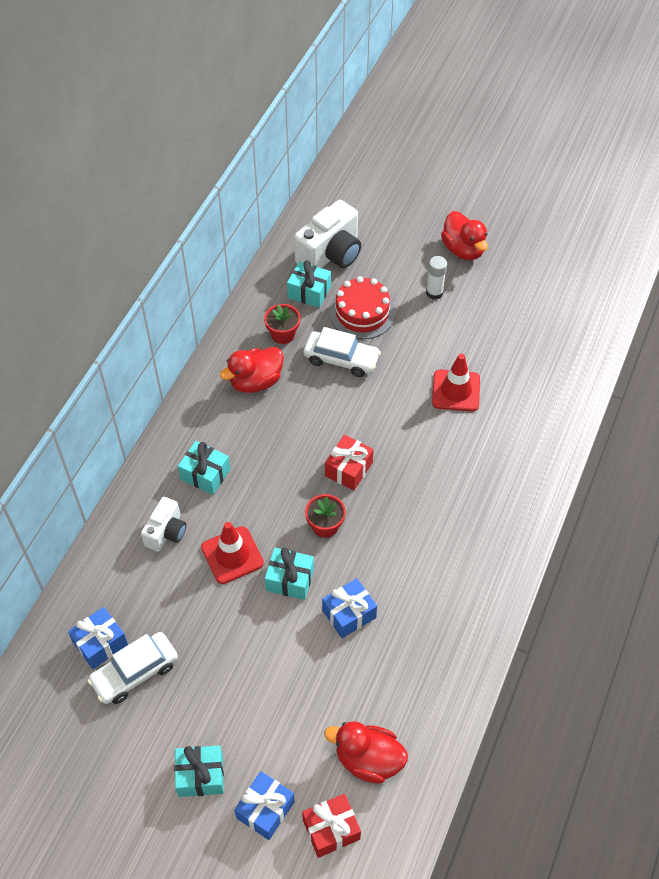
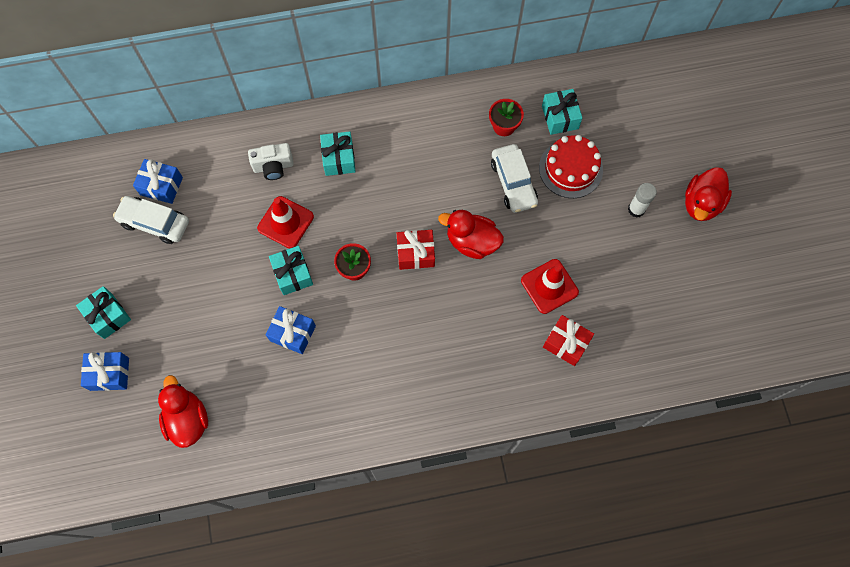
camera: 55 degrees right, 15 degrees up
red duck [220,347,284,393] -> red duck moved to [438,210,504,259]
white camera [294,200,361,268] -> none
red gift [302,794,361,858] -> red gift moved to [543,315,594,366]

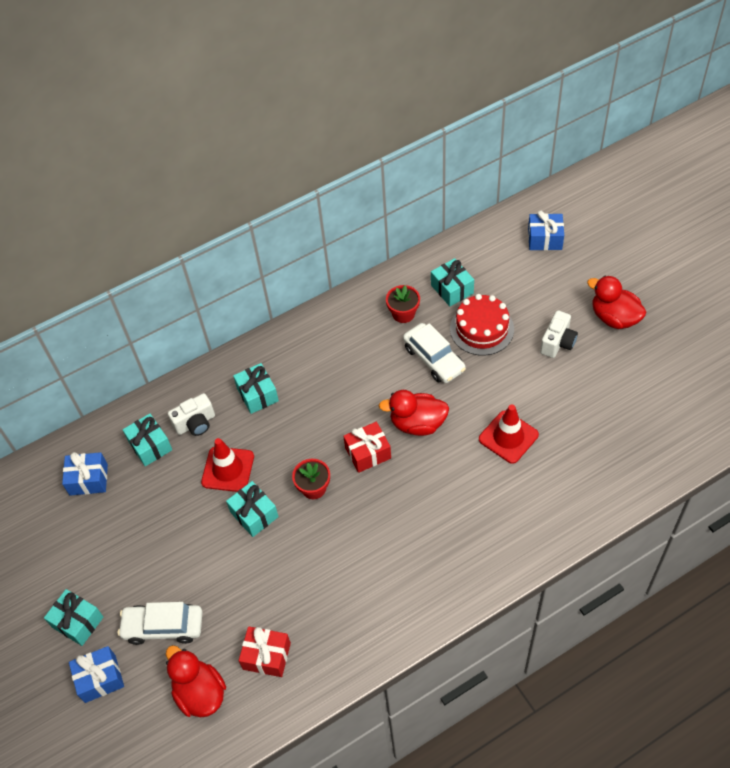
camera: 15 degrees left, 15 degrees down
white car [113,196,189,244] -> white car moved to [118,602,203,645]
blue gift [266,306,316,354] -> blue gift moved to [528,210,564,250]
red gift [543,315,594,366] -> red gift moved to [239,626,291,677]
white glue stick [628,183,657,218] -> white camera [540,311,578,358]
red duck [685,167,732,221] -> red duck turned 120 degrees clockwise [587,276,646,329]
none -> turquoise gift [123,413,172,466]

